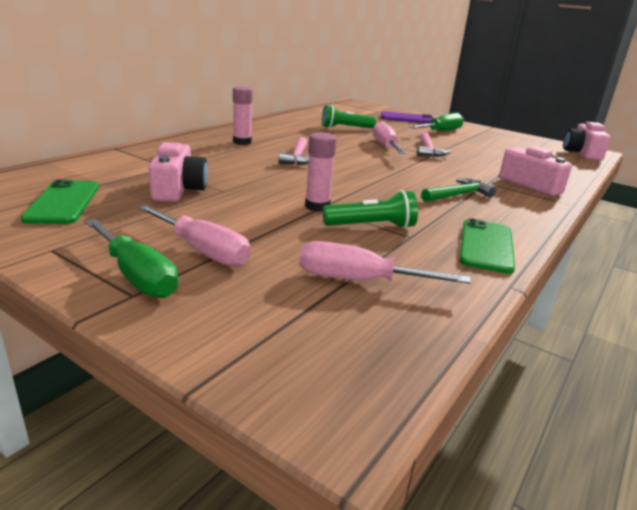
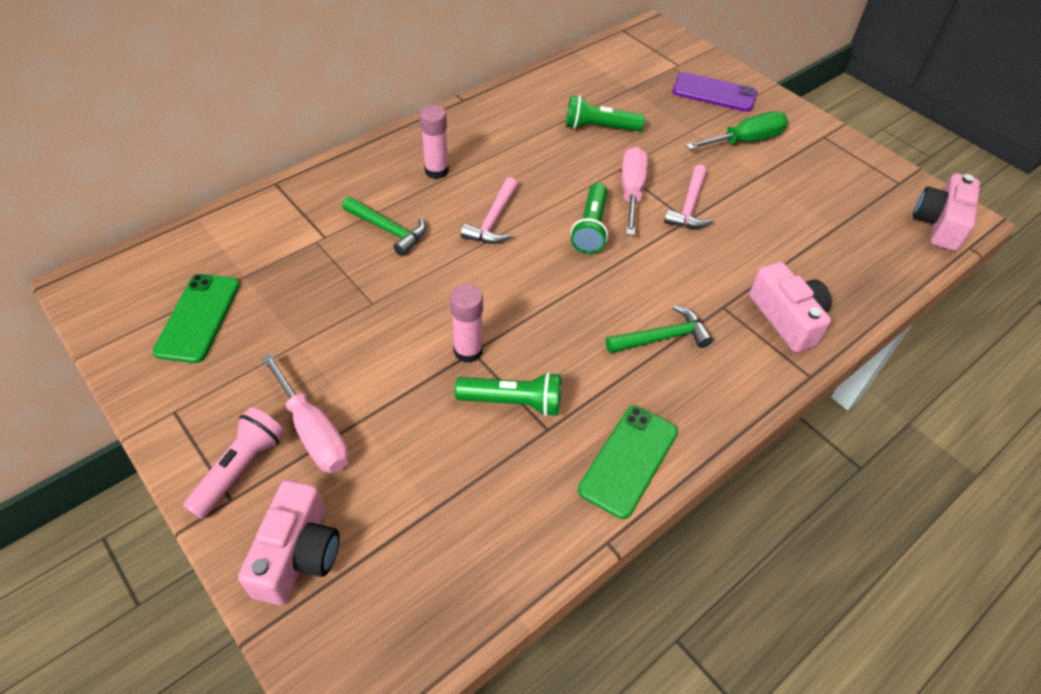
camera: 15 degrees right, 25 degrees up
green screwdriver [85,219,178,298] -> pink flashlight [183,407,285,519]
pink camera [148,142,208,202] -> pink camera moved to [238,480,339,605]
pink screwdriver [299,241,471,284] -> none
none -> green hammer [342,197,426,256]
none -> green flashlight [571,183,608,254]

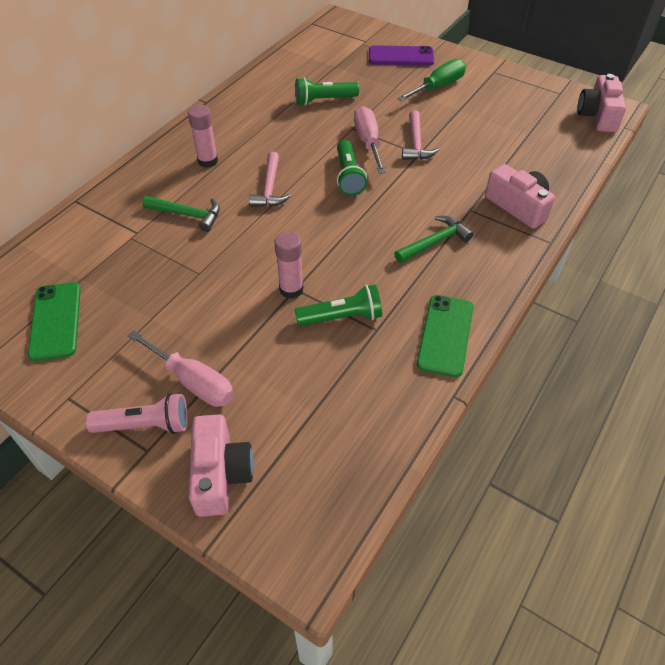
camera: 15 degrees left, 0 degrees up
pink flashlight [183,407,285,519] -> pink flashlight turned 75 degrees clockwise [85,393,188,434]

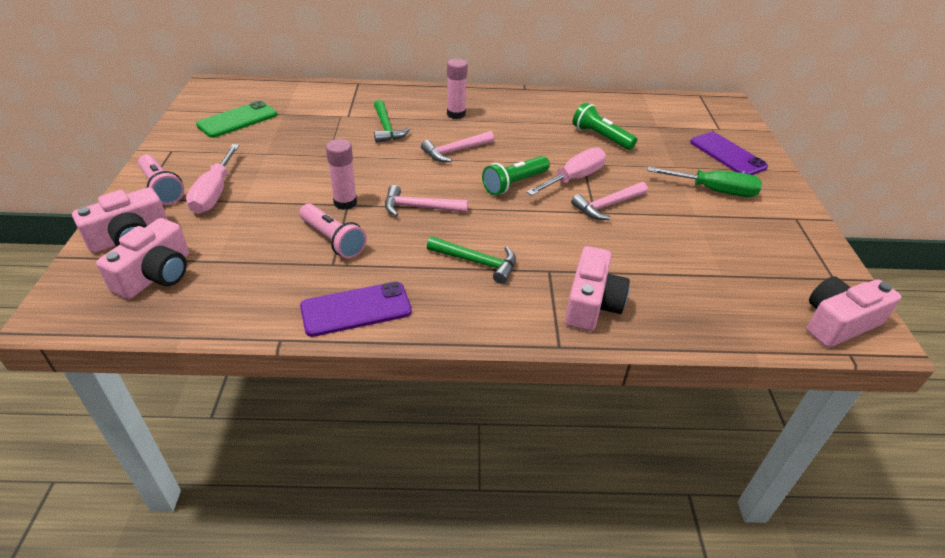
camera: 55 degrees right, 10 degrees down
green flashlight [295,284,382,326] -> pink flashlight [299,203,367,259]
green phone [416,295,473,377] -> purple phone [300,282,412,337]
none -> pink camera [96,218,189,299]
none -> pink hammer [385,185,468,216]

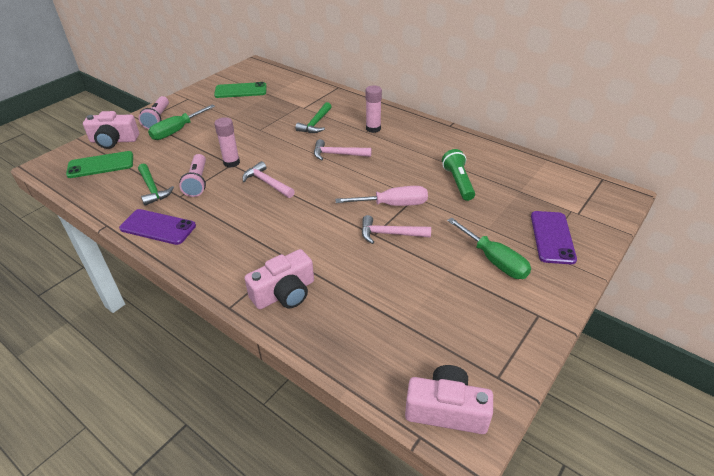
camera: 40 degrees right, 0 degrees up
pink camera [96,218,189,299] -> green phone [66,151,133,178]
pink screwdriver [186,144,239,214] -> green screwdriver [148,105,215,140]
green hammer [427,236,516,284] -> green hammer moved to [138,164,174,206]
green flashlight [482,156,550,195] -> none

